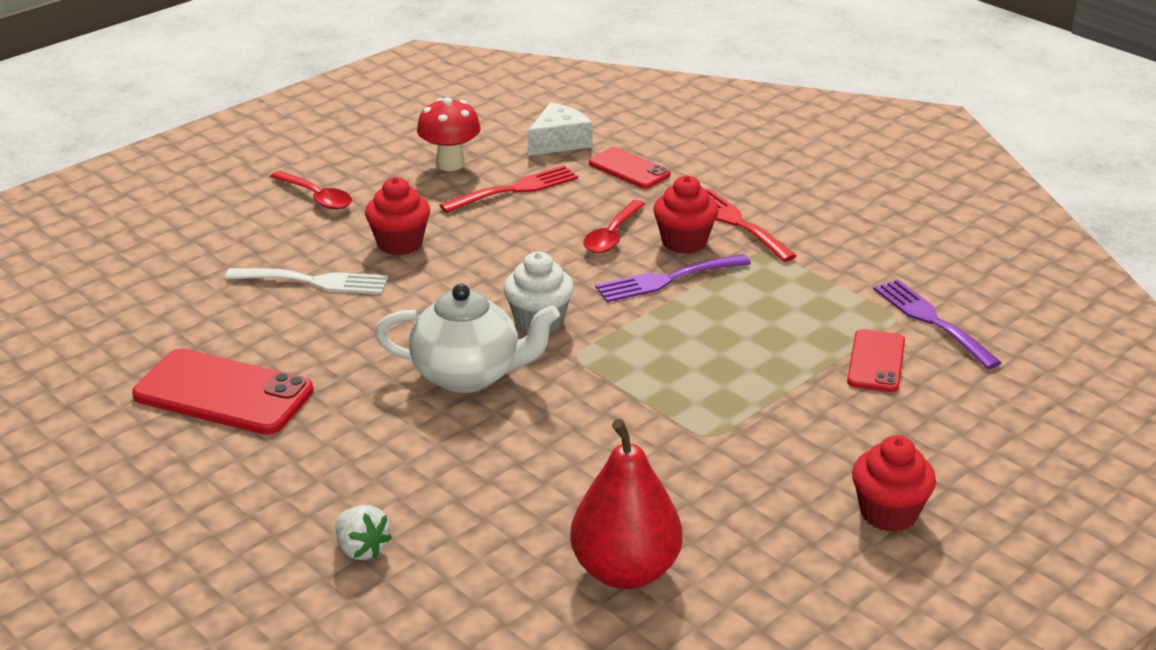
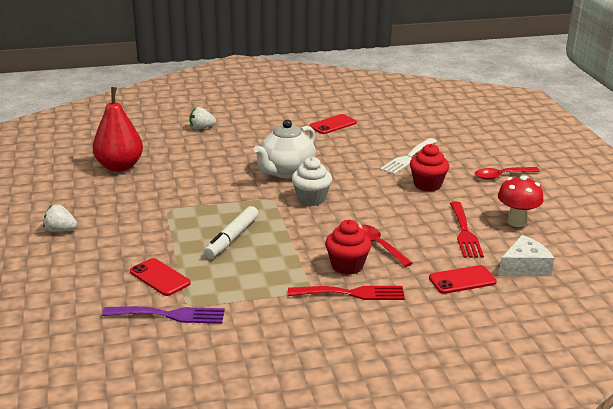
camera: 120 degrees right, 5 degrees down
red phone [132,348,314,435] -> red phone [310,114,357,134], size x0.59
white cheese [527,102,592,156] -> white cheese turned 105 degrees counterclockwise [499,235,554,276]
purple fork [595,254,751,302] -> none
red cupcake [852,435,936,532] -> white strawberry [43,205,77,232]
none -> white marker [204,206,258,258]

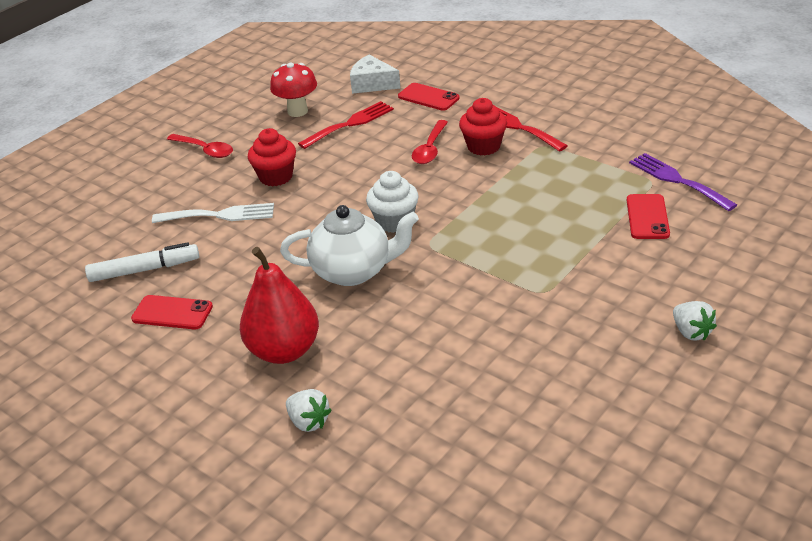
camera: 125 degrees left, 10 degrees up
red pear [92,87,143,172] -> red pear moved to [240,247,319,364]
white marker [204,206,258,258] -> white marker moved to [85,242,199,282]

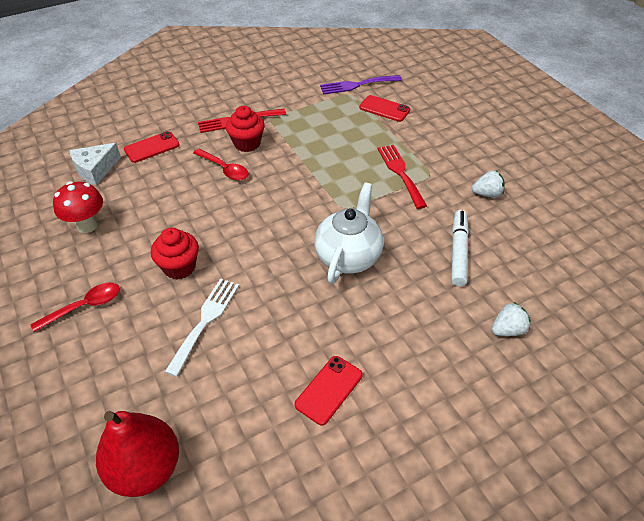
camera: 70 degrees left, 10 degrees up
white marker [85,242,199,282] -> white marker moved to [451,210,469,286]
red pear [240,247,319,364] -> red pear moved to [96,411,179,497]
red fork [298,101,394,149] -> red fork moved to [378,145,427,209]
white cupcake [366,171,419,233] -> none
white strawberry [673,301,717,341] -> white strawberry moved to [472,170,505,198]

